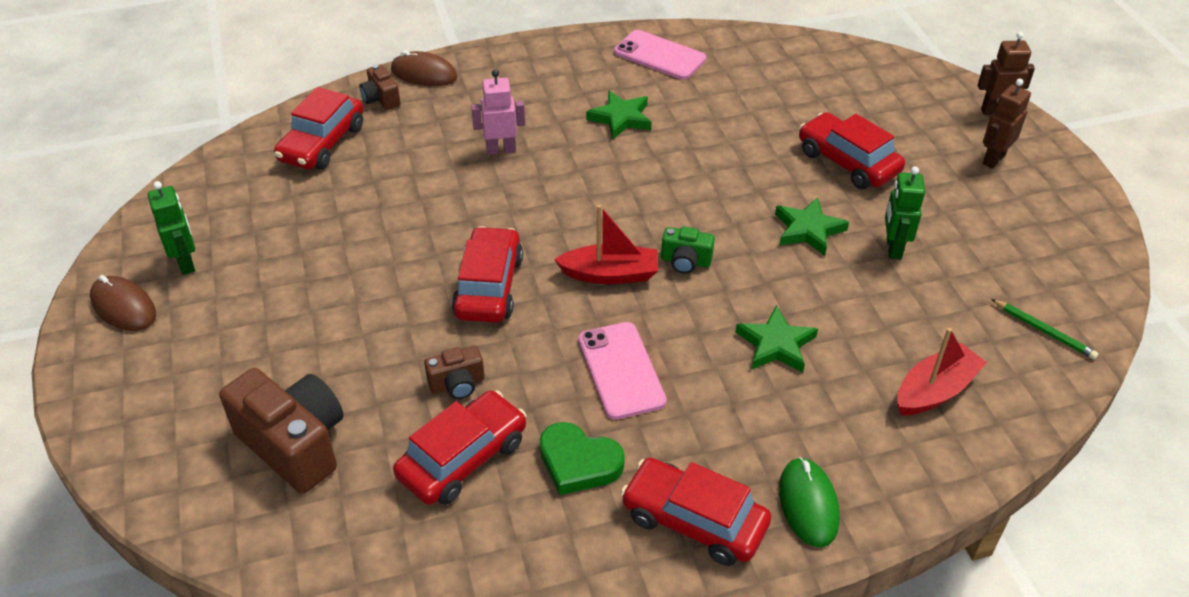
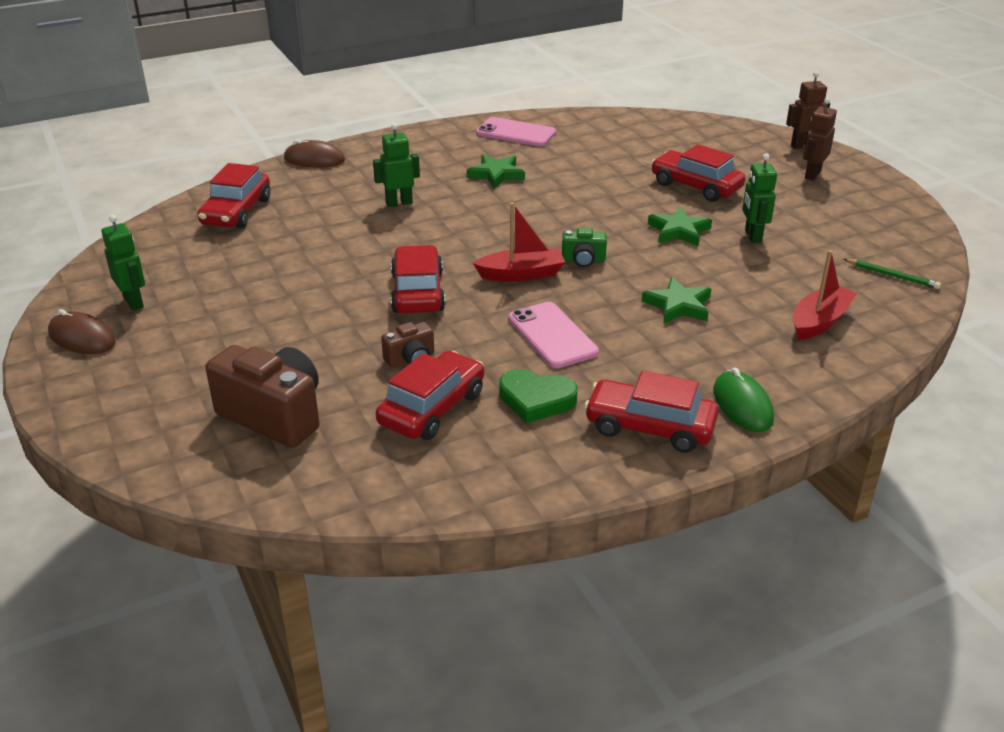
camera: 10 degrees left, 10 degrees down
brown camera [359,64,401,110] -> none
pink robot [471,69,525,155] -> green robot [373,123,420,207]

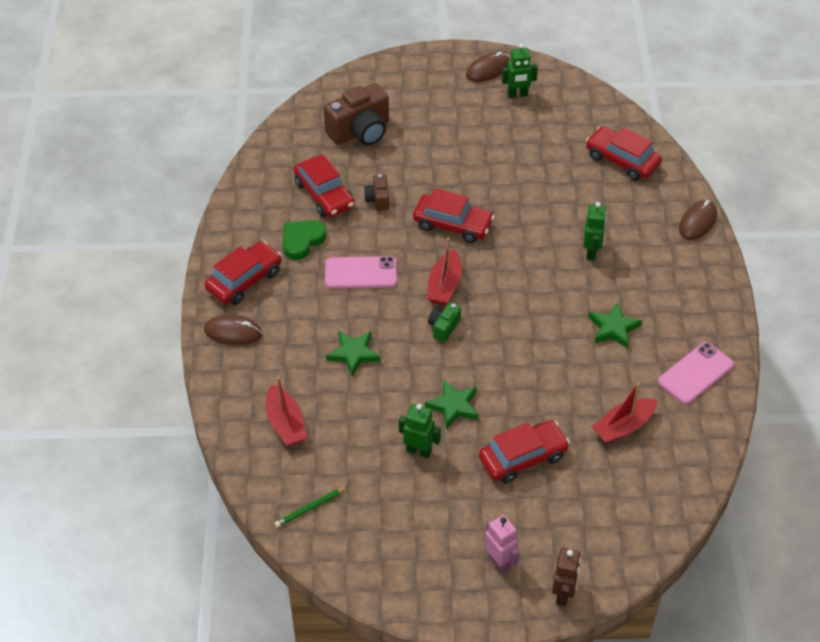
camera: 115 degrees right, 15 degrees up
green mouse [713,368,774,432] -> brown mouse [204,315,262,345]
brown robot [803,98,837,181] -> pink robot [484,515,520,574]
none -> red boat [591,382,657,444]

